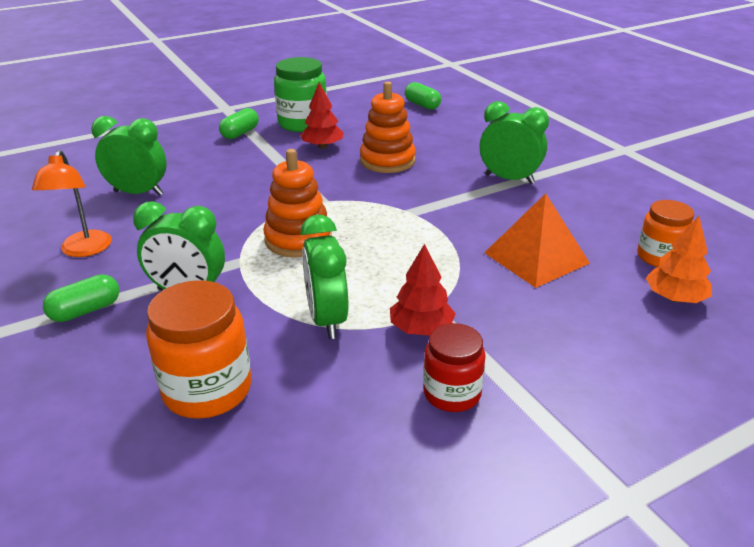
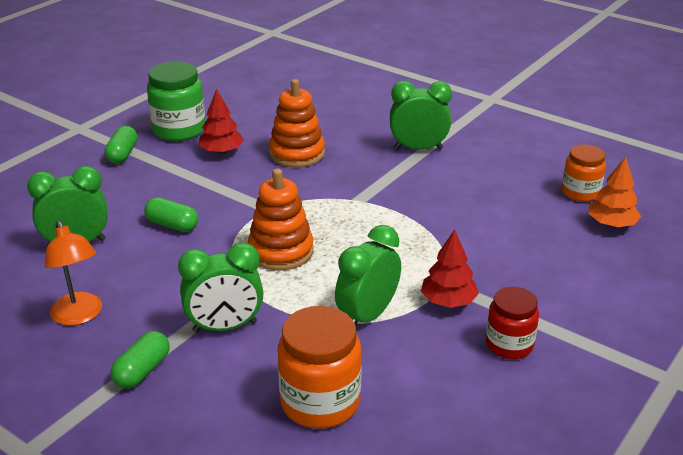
camera: 25 degrees left, 0 degrees up
green clock [301,214,349,339] -> green clock turned 75 degrees clockwise [335,225,401,325]
green capsule [405,82,441,110] -> green capsule moved to [144,197,198,232]
orange pyramid [484,193,590,288] -> none

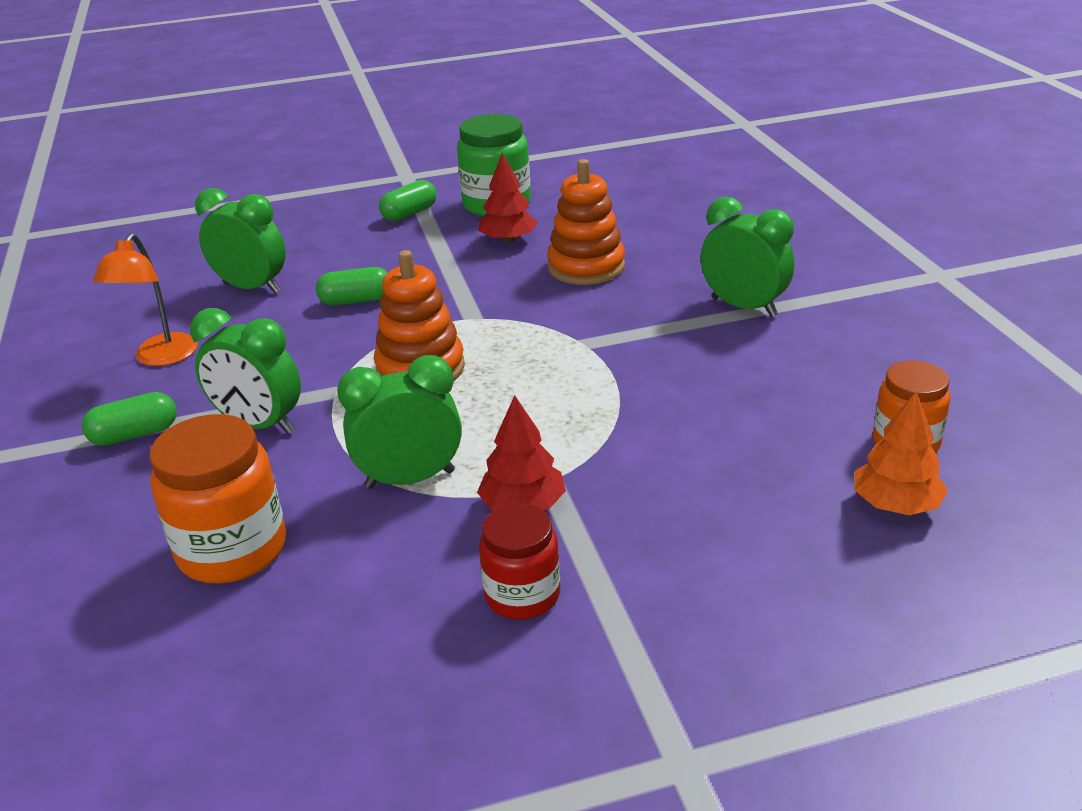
camera: 40 degrees right, 0 degrees up
green capsule [144,197,198,232] -> green capsule turned 75 degrees counterclockwise [316,267,388,306]

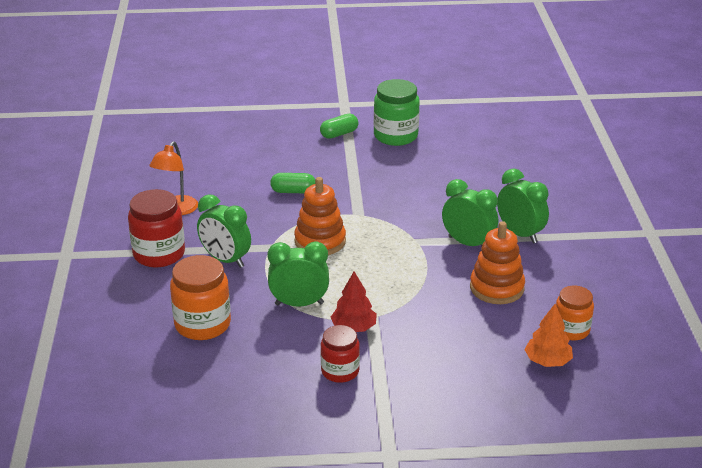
camera: 10 degrees right, 0 degrees up
green capsule [82,392,177,446] -> red jar [128,189,185,267]
green clock [195,188,286,293] -> green clock moved to [442,179,498,246]
red tree [479,153,538,243] -> none
orange stacking toy [547,159,625,285] -> orange stacking toy moved to [470,221,525,304]

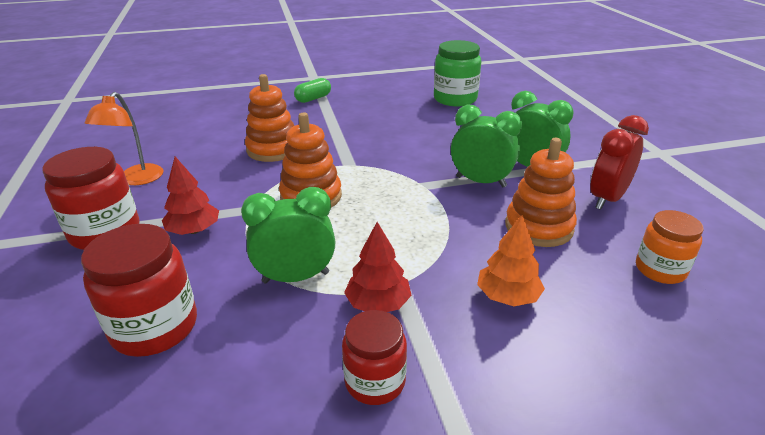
camera: 10 degrees left, 0 degrees up
orange jar [170,255,231,340] -> red jar [81,224,197,357]
green clock [197,194,251,268] -> red tree [162,157,219,235]
green capsule [270,173,315,193] -> orange stacking toy [245,74,294,162]
green jar [374,79,419,146] -> green jar moved to [434,40,481,106]
orange tree [524,304,573,367] -> orange tree moved to [477,215,545,306]
none -> red clock [590,115,649,210]

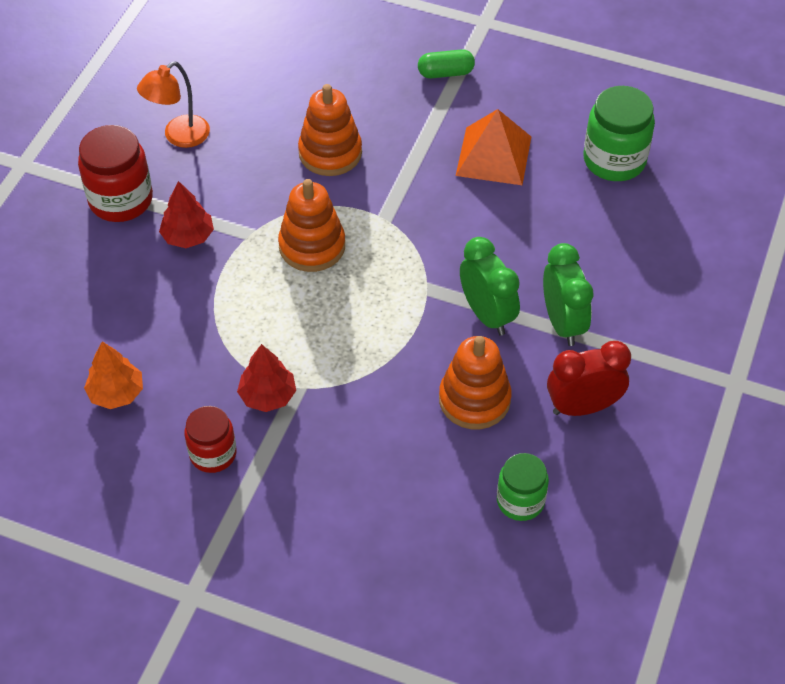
camera: 35 degrees right, 20 degrees up
red jar [81,224,197,357] -> none
green clock [241,187,335,284] -> none
orange tree [477,215,545,306] -> orange tree moved to [84,342,143,409]
orange jar [636,210,704,284] -> green jar [497,453,549,521]
none -> orange pyramid [456,109,531,185]

